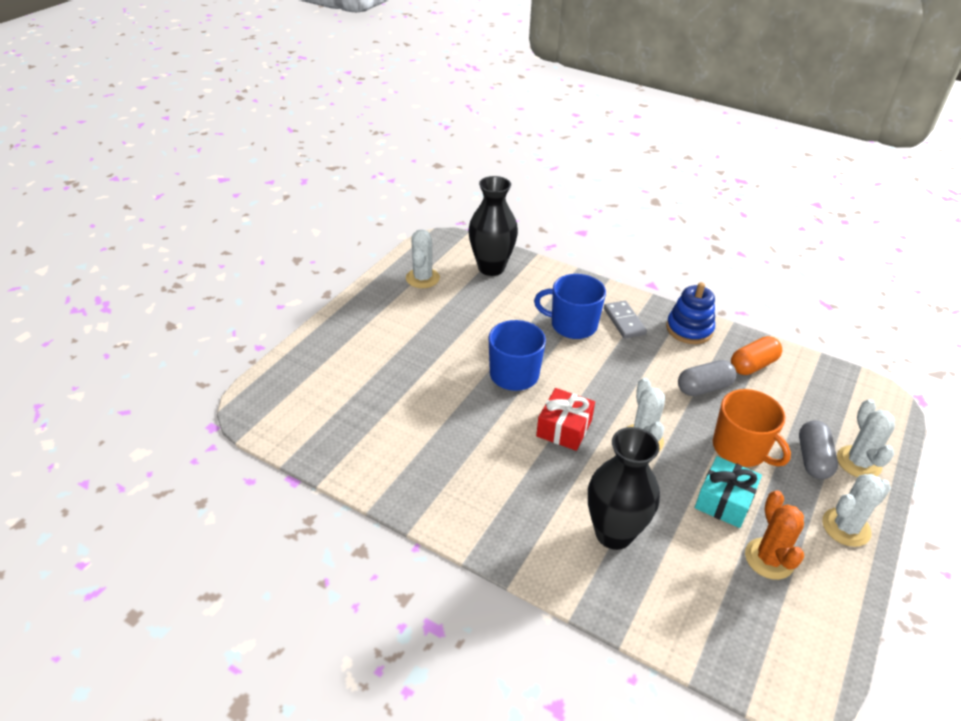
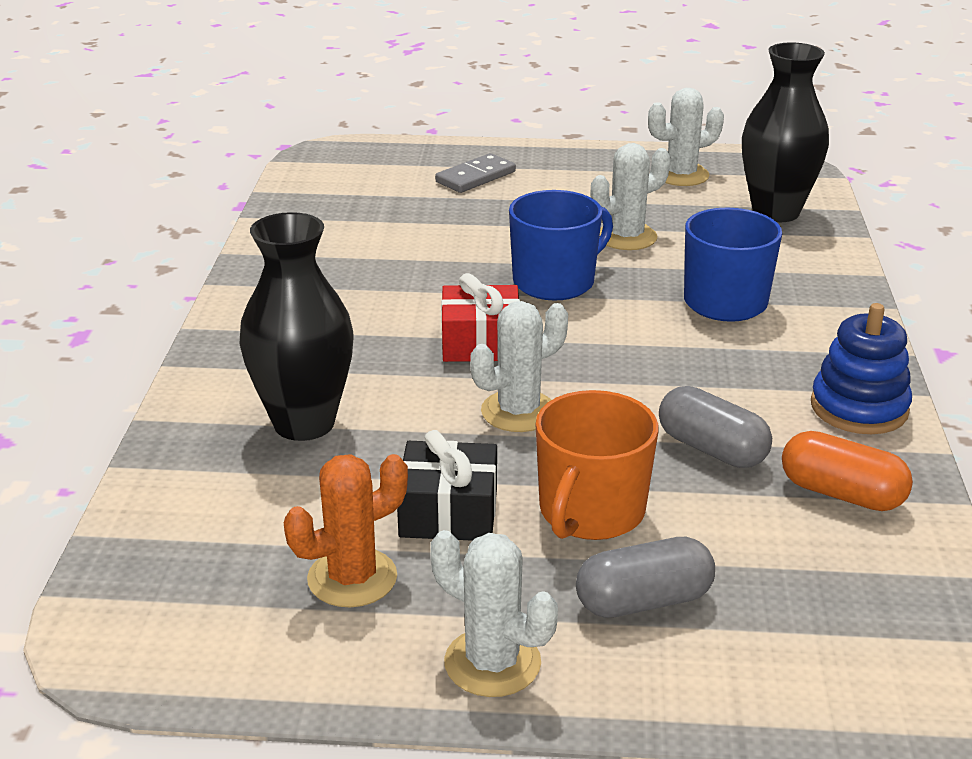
camera: 65 degrees right, 10 degrees down
grey domino [604,301,647,339] -> grey domino moved to [435,153,516,193]
turquoise gift [695,456,762,528] -> black gift [397,430,497,541]
white cactus [837,399,895,477] -> white cactus moved to [590,143,670,250]

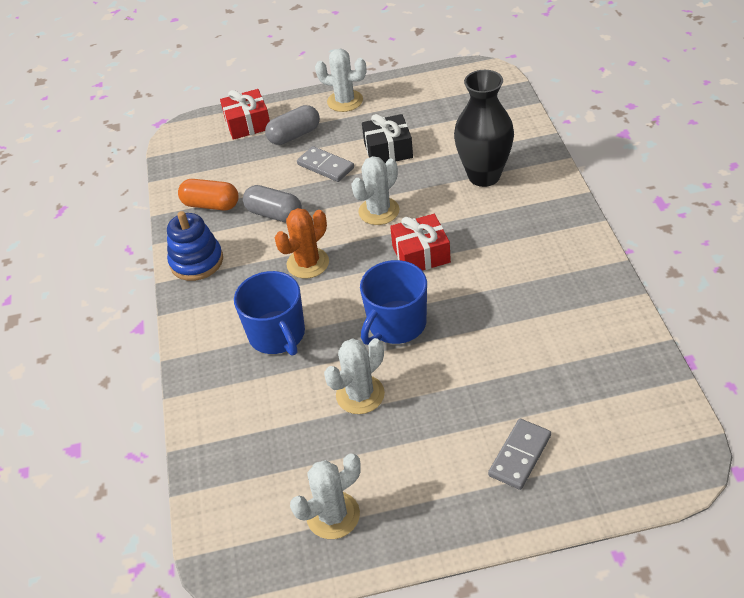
camera: 170 degrees right, 15 degrees up
orange cactus [284,454,408,607] -> orange cactus moved to [275,208,329,278]
orange mug [535,390,658,540] -> grey domino [297,146,354,182]
black vase [742,43,829,222] -> none
none -> red gift [220,89,270,140]

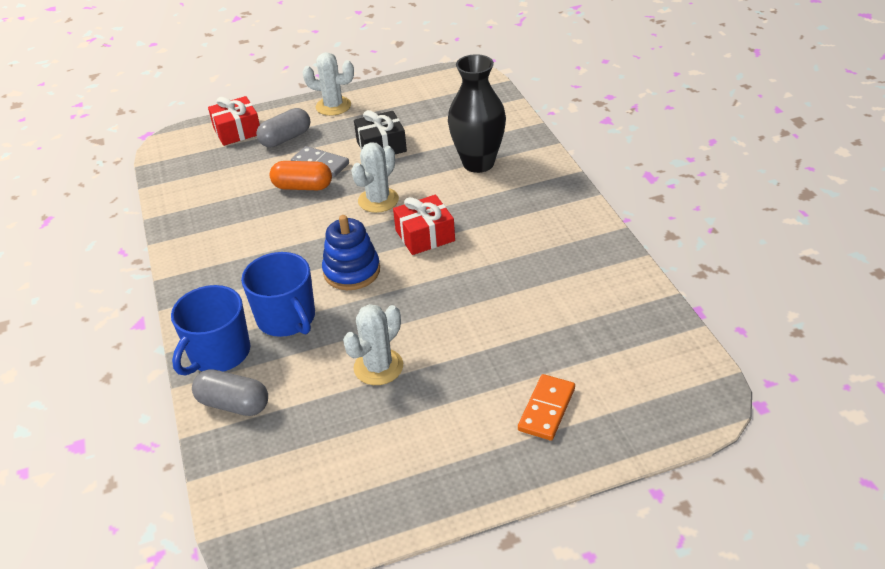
camera: 10 degrees left, 5 degrees down
blue stacking toy [167,211,223,281] -> blue stacking toy moved to [322,215,380,290]
orange capsule [178,179,239,211] -> orange capsule moved to [270,161,332,190]
grey capsule [243,185,302,222] -> grey capsule moved to [192,369,268,416]
orange cactus [275,208,329,278] -> none
white cactus [290,453,361,539] -> none
blue mug [360,260,427,345] -> blue mug moved to [171,285,250,376]
grey domino [488,419,551,490] -> orange domino [518,374,575,440]

